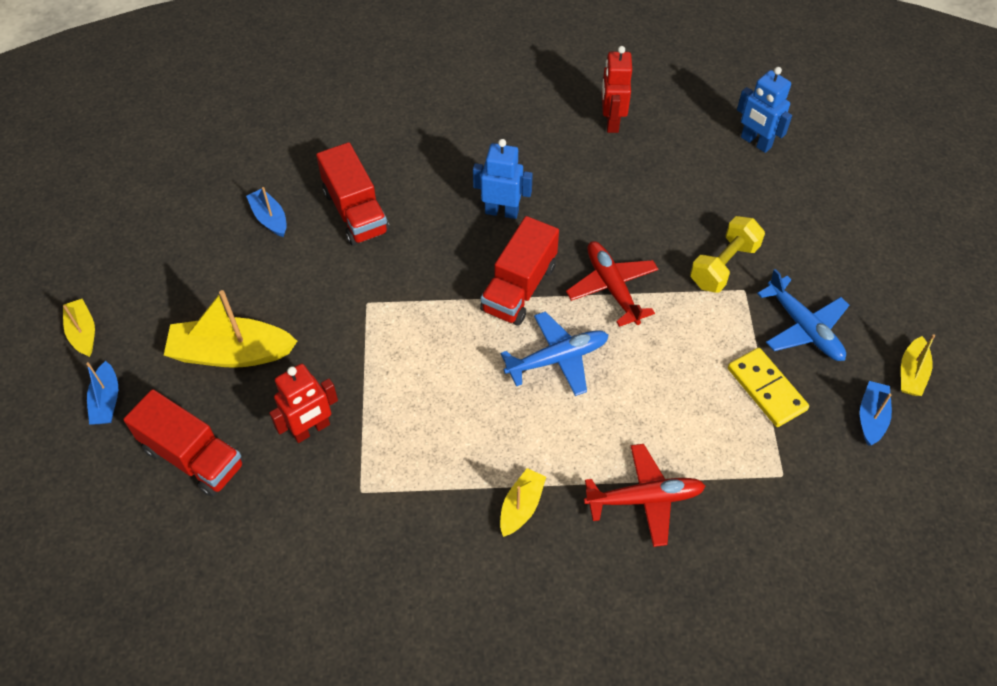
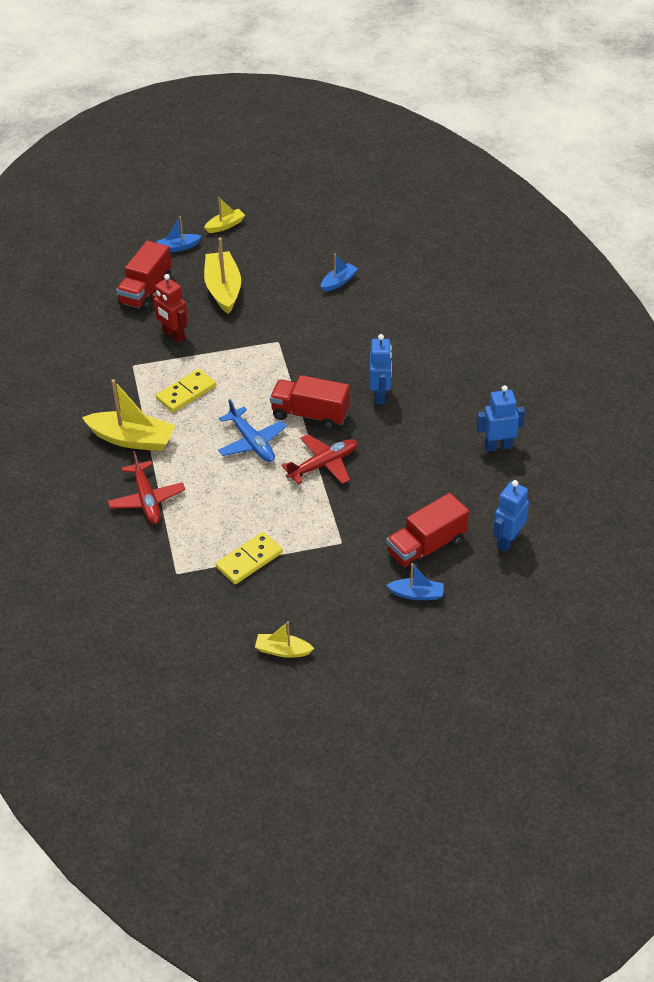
camera: 80 degrees right, 10 degrees down
red truck [316,142,390,246] -> red truck moved to [386,493,469,572]
yellow boat [500,468,546,537] -> yellow boat [82,379,176,451], size x1.83
red robot [602,46,632,133] -> blue robot [476,385,525,452]
yellow dumbbell [690,216,765,293] -> none
blue plane [757,269,849,361] -> none
blue boat [860,381,892,445] -> blue boat moved to [387,563,444,600]
none -> yellow domino [156,369,216,412]

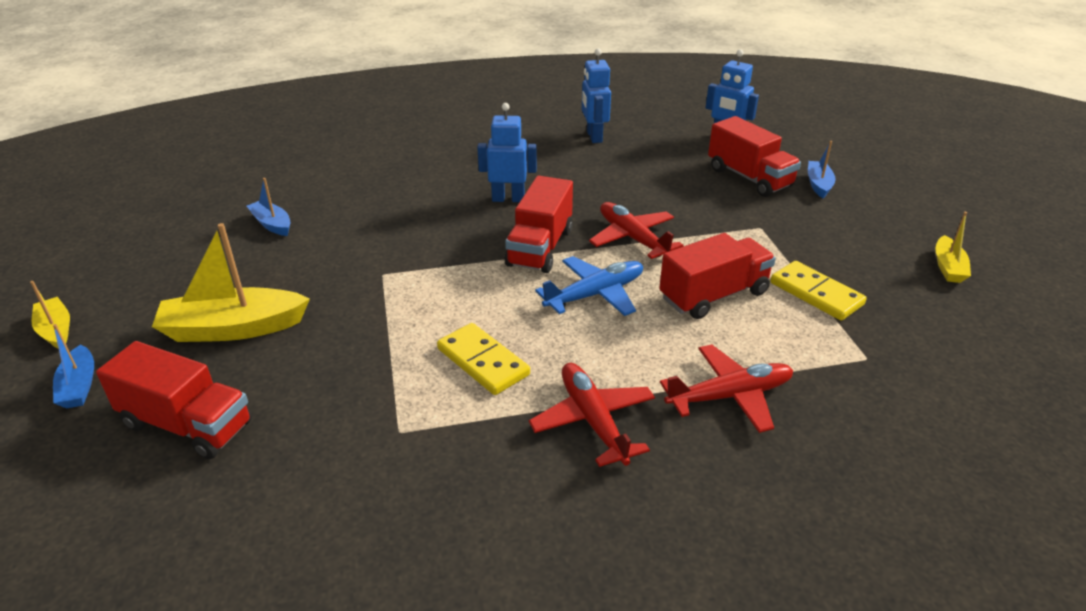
camera: 90 degrees left, 10 degrees down
yellow boat [82,379,176,451] -> red plane [529,363,655,467]
red robot [152,274,188,343] -> none
none -> red truck [659,233,776,319]

